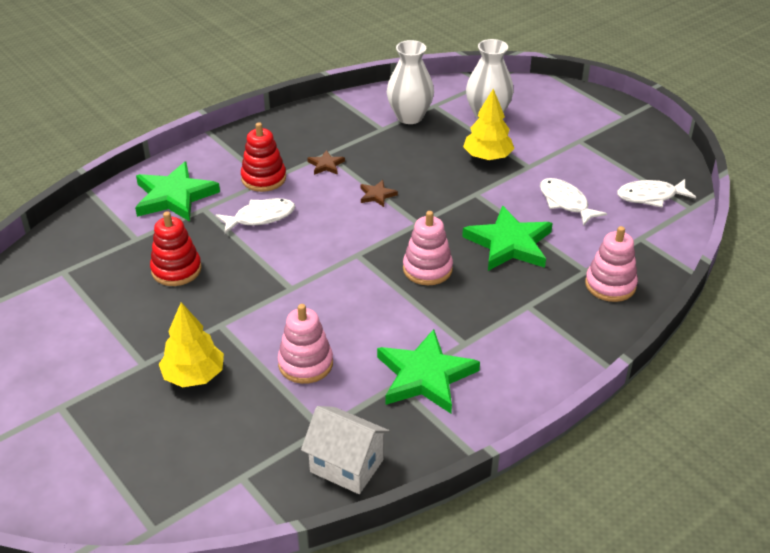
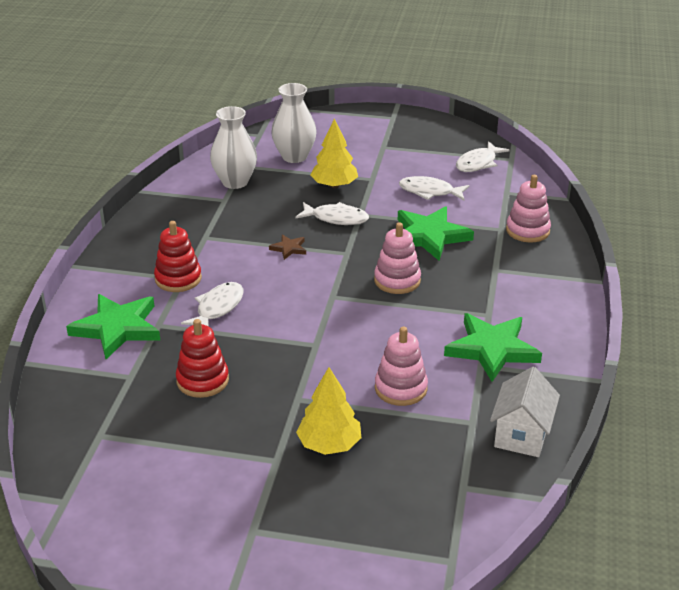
camera: 40 degrees left, 5 degrees down
white house [301,406,390,494] -> white house turned 60 degrees counterclockwise [490,367,560,457]
brown star [307,150,345,175] -> none
none -> white fish [295,202,369,225]

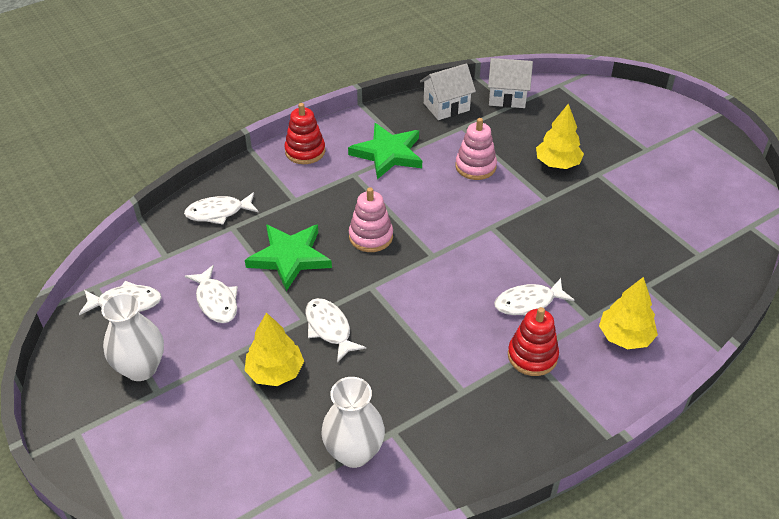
camera: 135 degrees left, 10 degrees up
green star [66,294,160,359] -> yellow tree [599,277,658,349]
red stacking toy [176,319,229,398] -> red stacking toy moved to [285,103,325,164]
brown star [269,234,306,260] -> none
white vase [271,83,317,163] -> white vase moved to [101,293,164,381]
pink stacking toy [506,175,551,243] -> white fish [184,192,258,225]
none -> white house [488,58,533,108]

